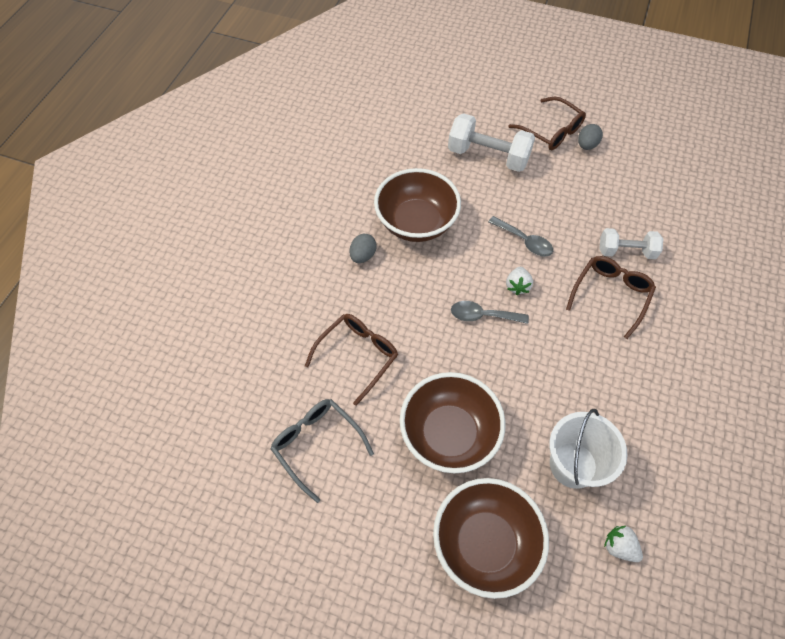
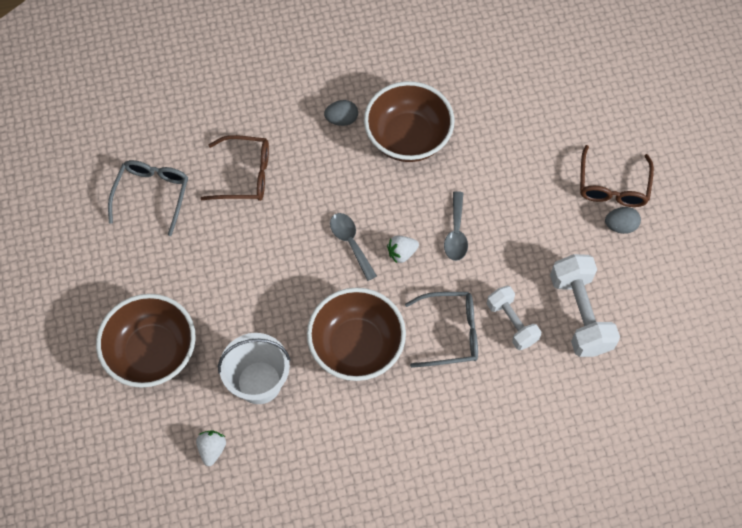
camera: 55 degrees right, 5 degrees up
brown bowl [400,372,506,473] -> brown bowl moved to [307,288,406,381]
white dumbbell [448,113,535,172] -> white dumbbell moved to [550,254,620,357]
brown glasses [566,256,656,339] -> grey glasses [405,292,478,368]

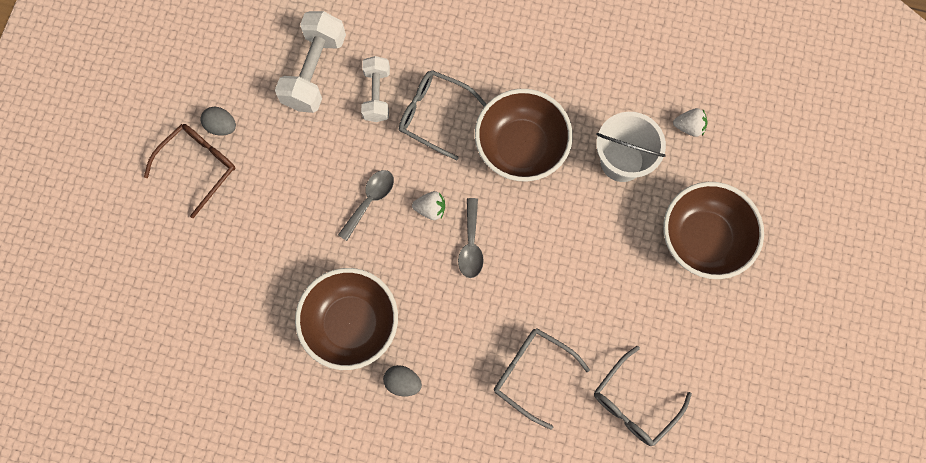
camera: 150 degrees left, 10 degrees up
white strawberry [196,430,226,466] -> white strawberry turned 120 degrees counterclockwise [673,108,707,137]
brown glasses [201,135,269,201] -> grey glasses [494,328,590,430]

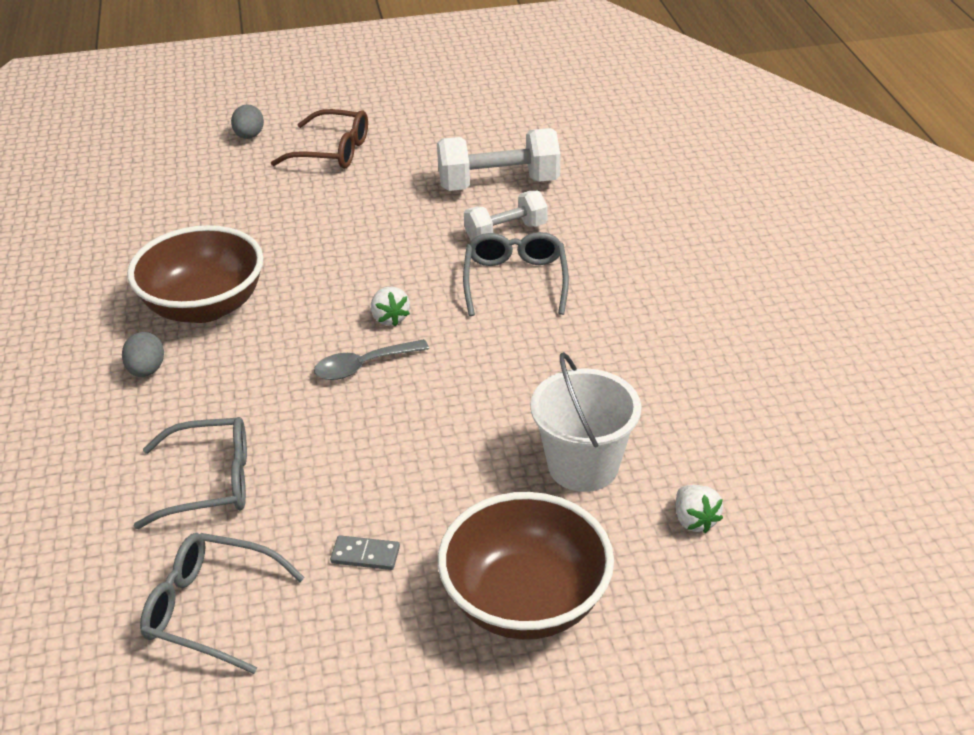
camera: 65 degrees right, 35 degrees down
grey egg [200,107,236,136] -> grey egg moved to [231,104,264,139]
grey spoon [338,170,394,241] -> none
brown bowl [475,89,573,181] -> none
grey glasses [494,328,590,430] -> grey glasses turned 75 degrees clockwise [134,417,247,529]
none -> grey domino [330,535,400,570]

